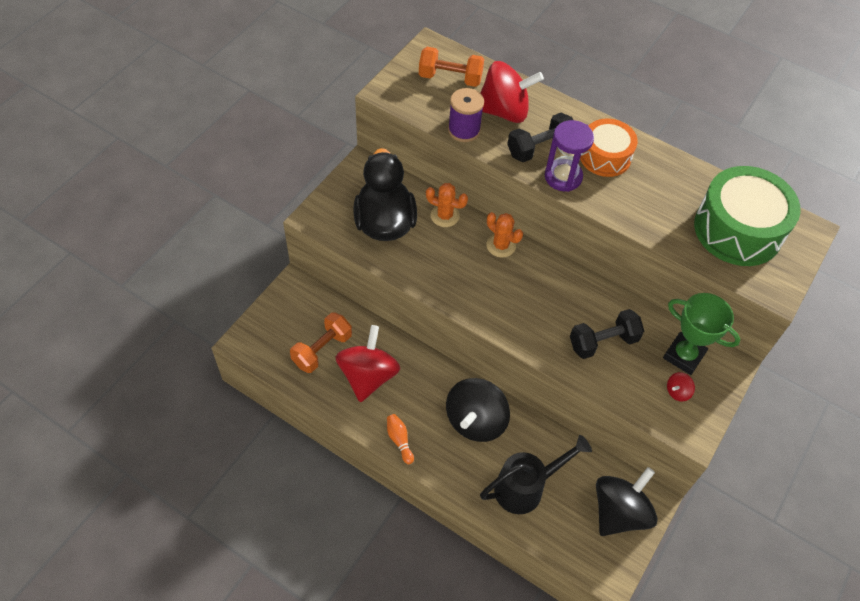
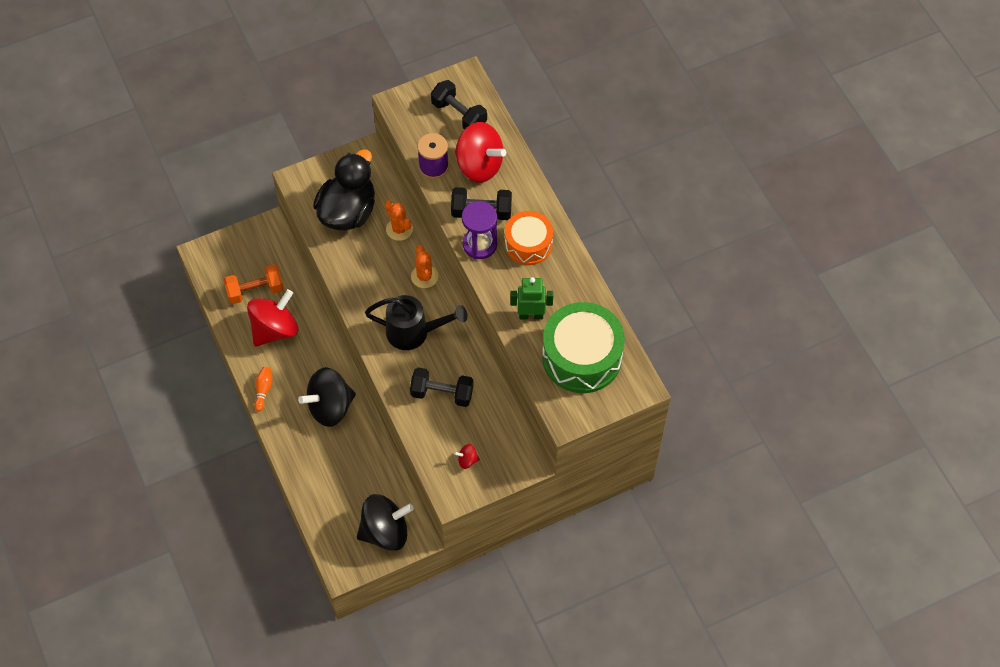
camera: 35 degrees right, 5 degrees up
orange dumbbell [419,47,484,87] -> black dumbbell [431,80,487,129]
black watering can [480,435,592,514] -> black watering can moved to [365,295,468,350]
green trophy [663,293,740,375] -> none
none -> green robot [510,277,553,319]

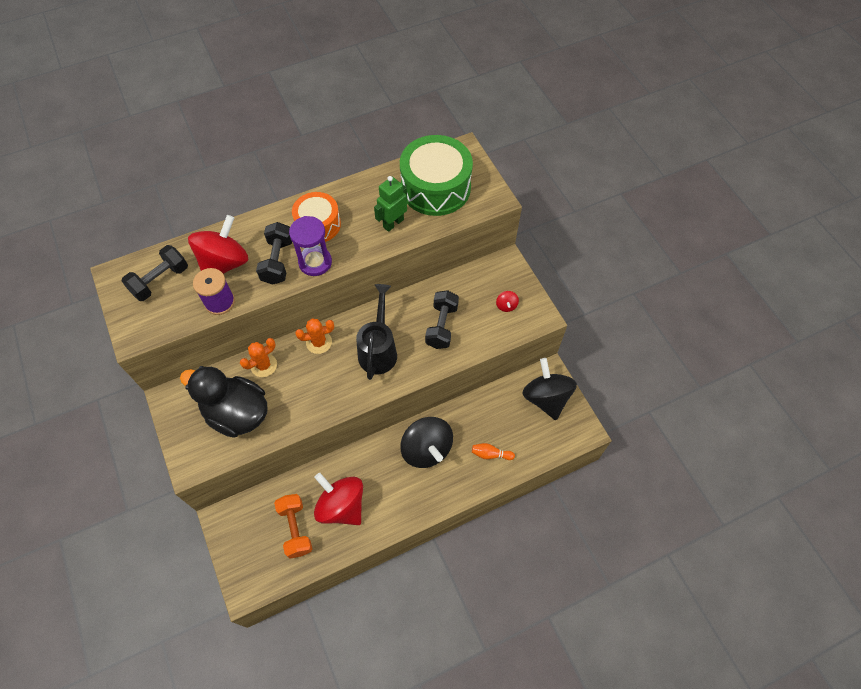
camera: 90 degrees left, 0 degrees up
orange bowling pin [254,367,273,412] -> orange bowling pin moved to [472,443,515,460]
green robot [510,277,553,319] -> green robot turned 45 degrees clockwise [374,176,407,232]

